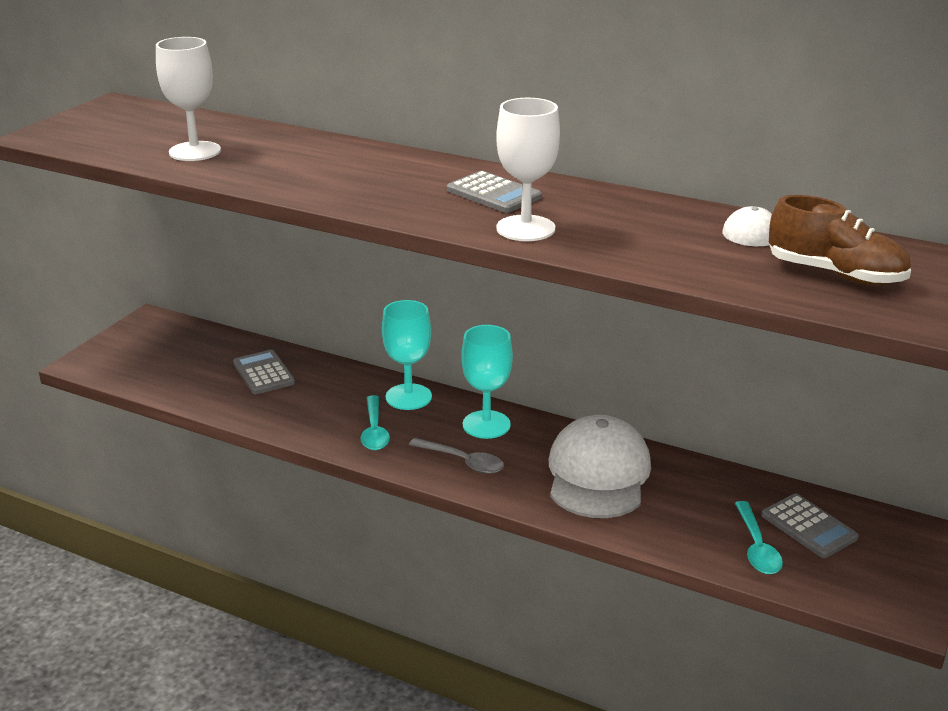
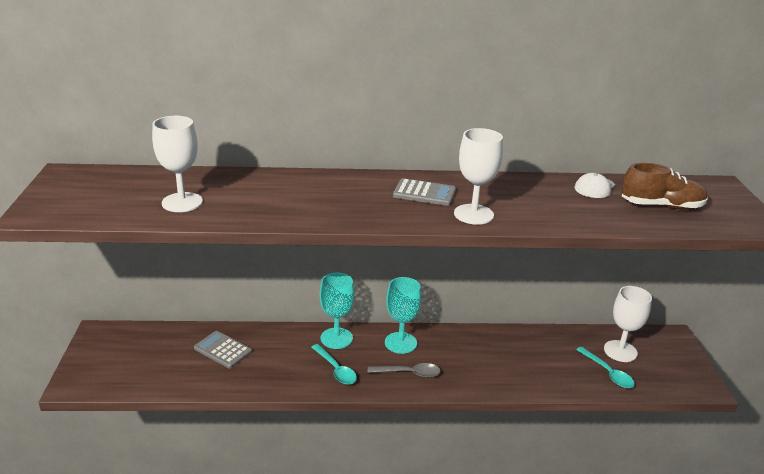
camera: 30 degrees left, 0 degrees up
white cap [549,415,651,518] -> none
grey calculator [761,494,859,558] -> white goblet [604,286,652,362]

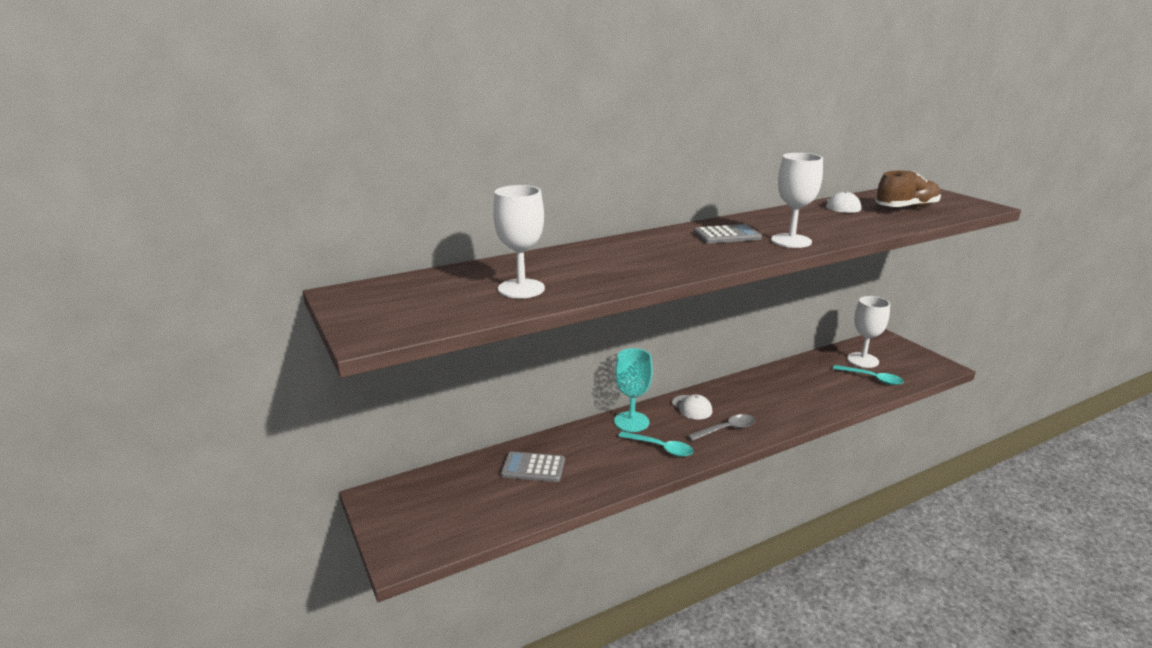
camera: 25 degrees left, 5 degrees down
turquoise goblet [385,277,421,354] -> white cap [672,394,712,420]

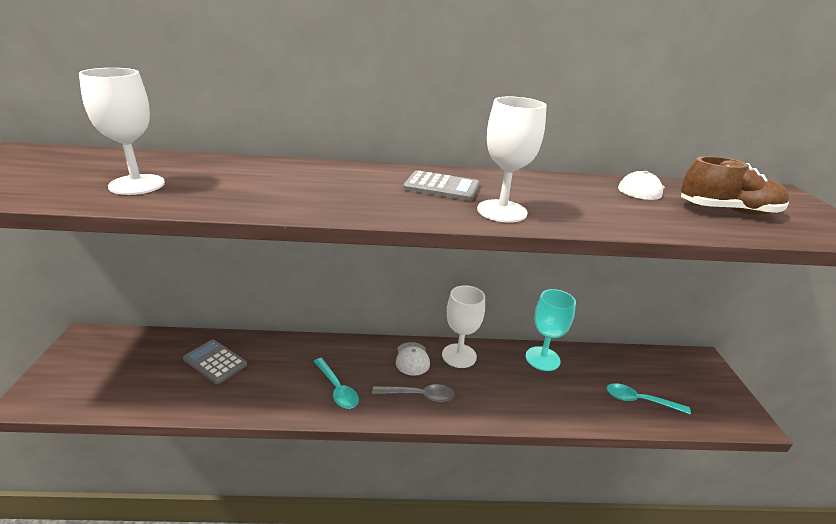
camera: 25 degrees right, 5 degrees up
turquoise goblet [614,348,653,432] -> turquoise goblet moved to [526,289,576,371]
turquoise spoon [833,365,904,385] -> turquoise spoon turned 135 degrees clockwise [606,383,691,414]
white goblet [847,296,890,368] -> white goblet moved to [442,285,485,368]

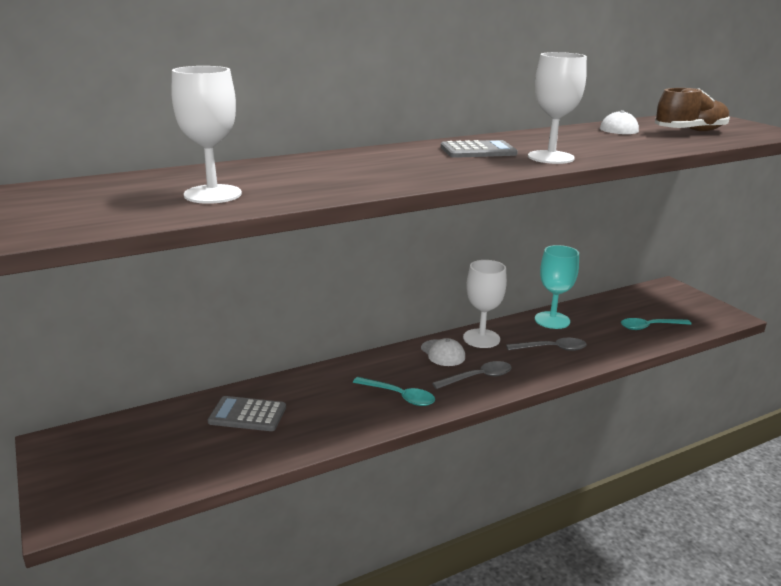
camera: 25 degrees left, 5 degrees down
none -> grey spoon [506,338,587,351]

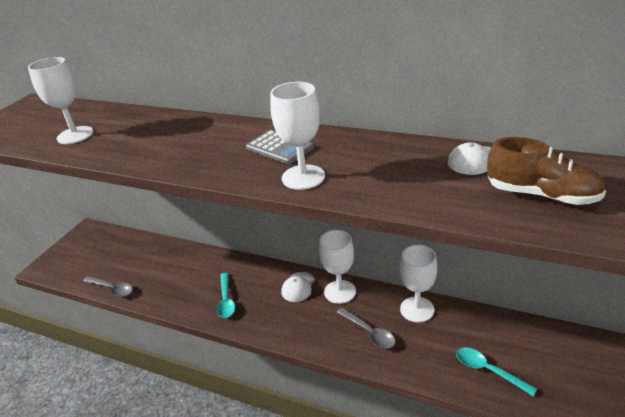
camera: 55 degrees right, 10 degrees up
grey calculator [208,396,286,431] -> none
grey spoon [432,361,512,389] -> grey spoon moved to [83,276,133,297]
turquoise goblet [535,245,579,329] -> white goblet [400,245,437,323]

